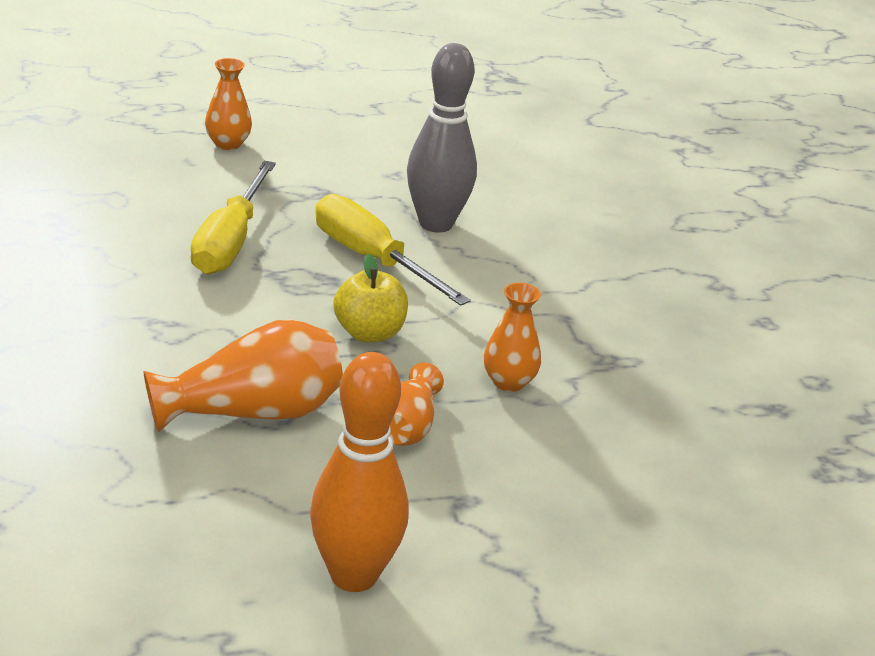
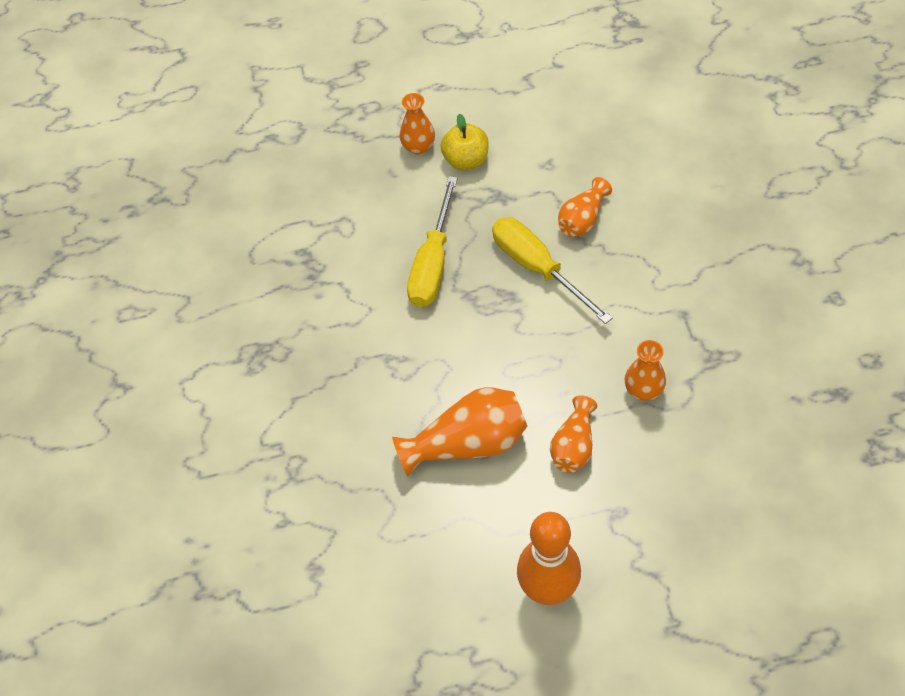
camera: 10 degrees right, 25 degrees up
yellow apple [334,254,408,342] -> yellow apple moved to [441,113,489,170]
grey bowling pin [407,43,477,233] -> orange vase [558,177,612,237]

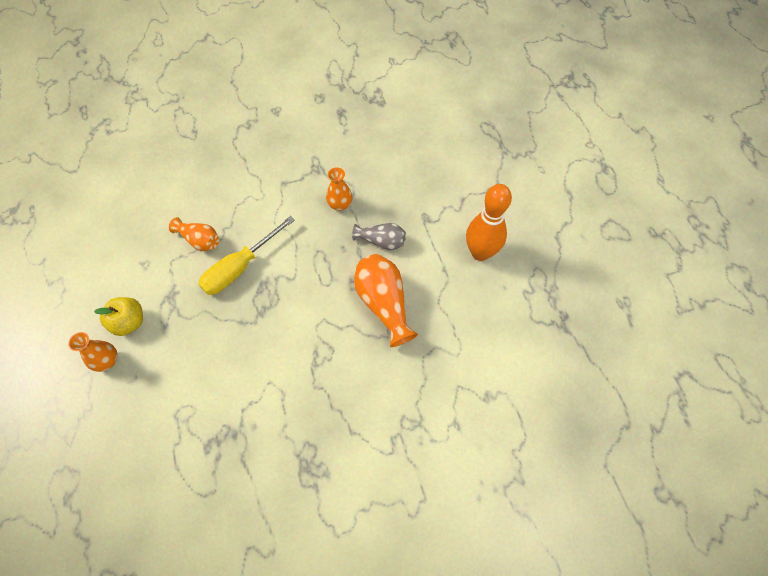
camera: 100 degrees left, 5 degrees up
yellow screwdriver [407,176,458,307] -> none
orange vase [550,395,597,473] -> grey vase [352,223,406,250]

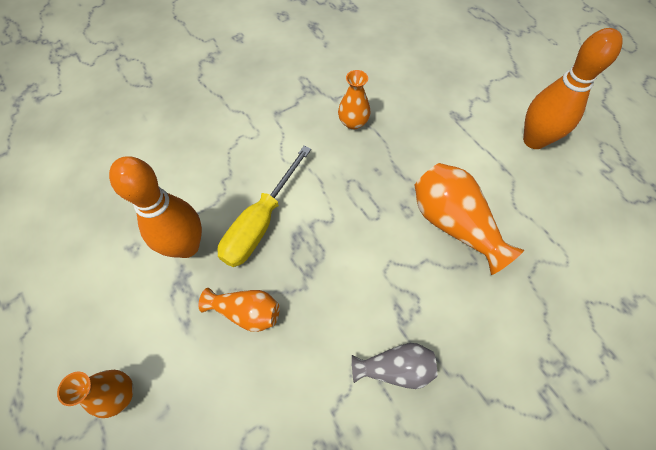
camera: 15 degrees left, 0 degrees up
yellow apple [94,297,143,336] -> none
orange vase [169,217,219,251] -> orange vase moved to [199,288,280,332]
grey vase [352,223,406,250] -> grey vase moved to [352,343,437,389]
none -> orange bowling pin [109,156,202,258]

